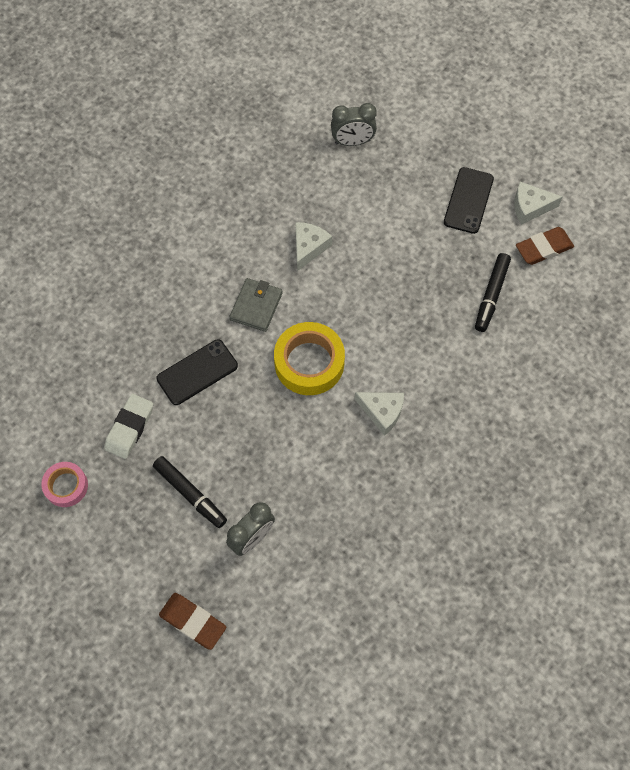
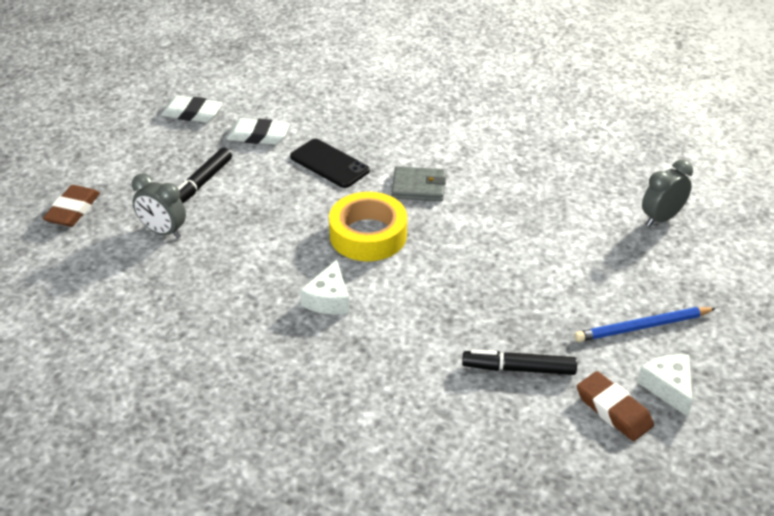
camera: 75 degrees right, 25 degrees down
pink tape [41,462,88,507] -> white eraser [161,96,222,123]
white cheese [295,222,332,271] -> none
grey clock [331,103,377,146] -> grey clock turned 75 degrees clockwise [642,160,693,226]
black phone [444,167,494,234] -> blue pencil [575,307,716,342]

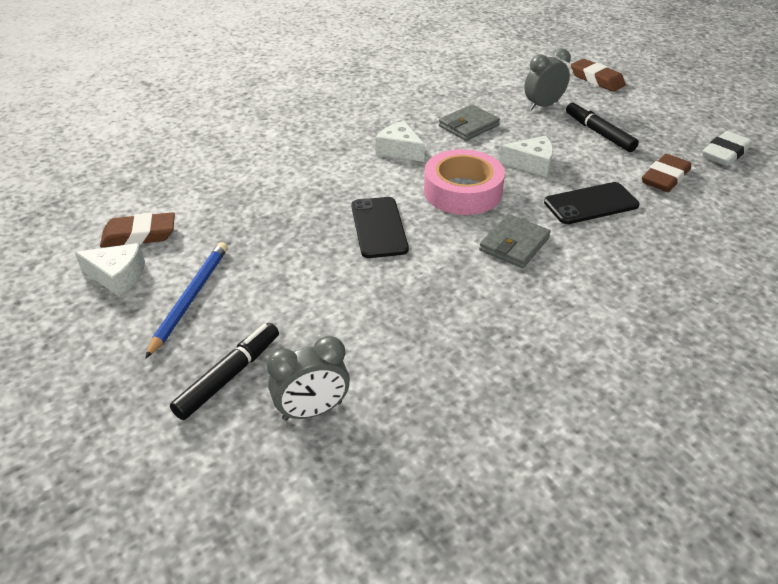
camera: 120 degrees right, 0 degrees up
white eraser [227,118,289,145] -> brown eraser [642,154,691,192]
yellow tape [329,192,407,261] -> pink tape [424,149,505,215]
black marker [462,349,577,375] -> black marker moved to [170,323,279,420]
grey clock [642,160,693,226] -> grey clock turned 75 degrees clockwise [267,336,350,421]
none -> black phone [351,197,409,258]
none -> grey wallet [439,104,500,141]
none -> white cheese [499,136,553,177]

